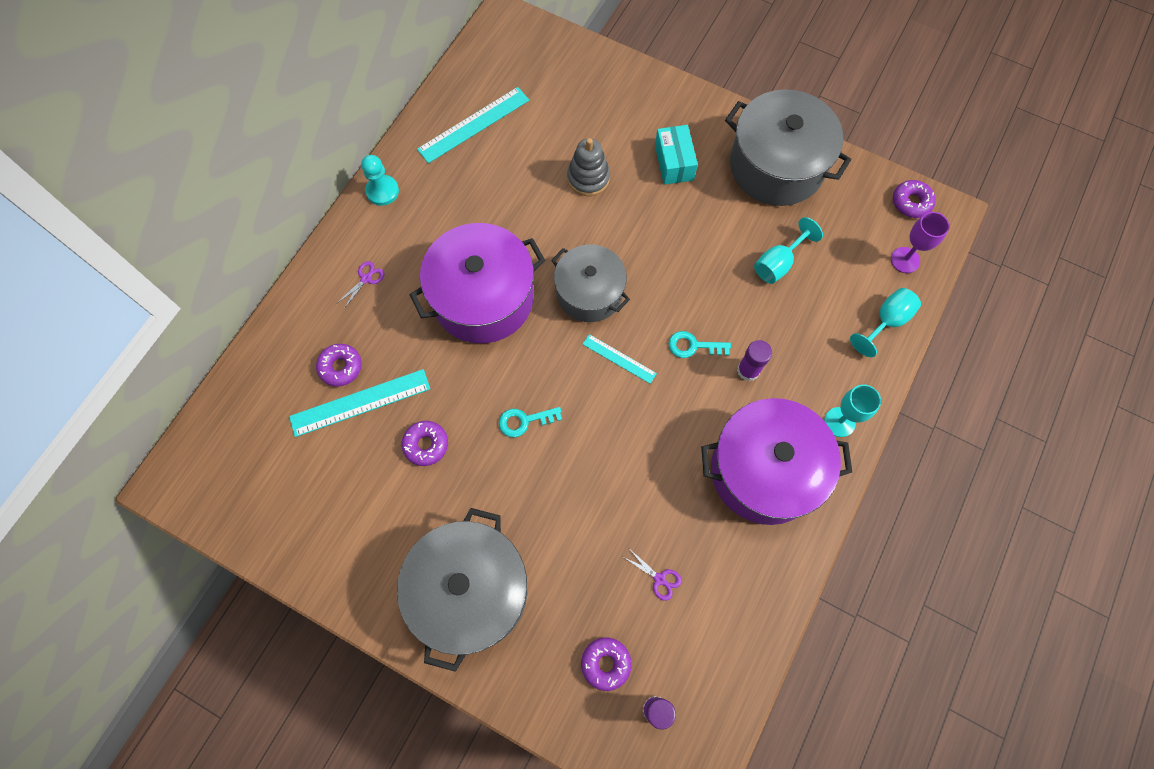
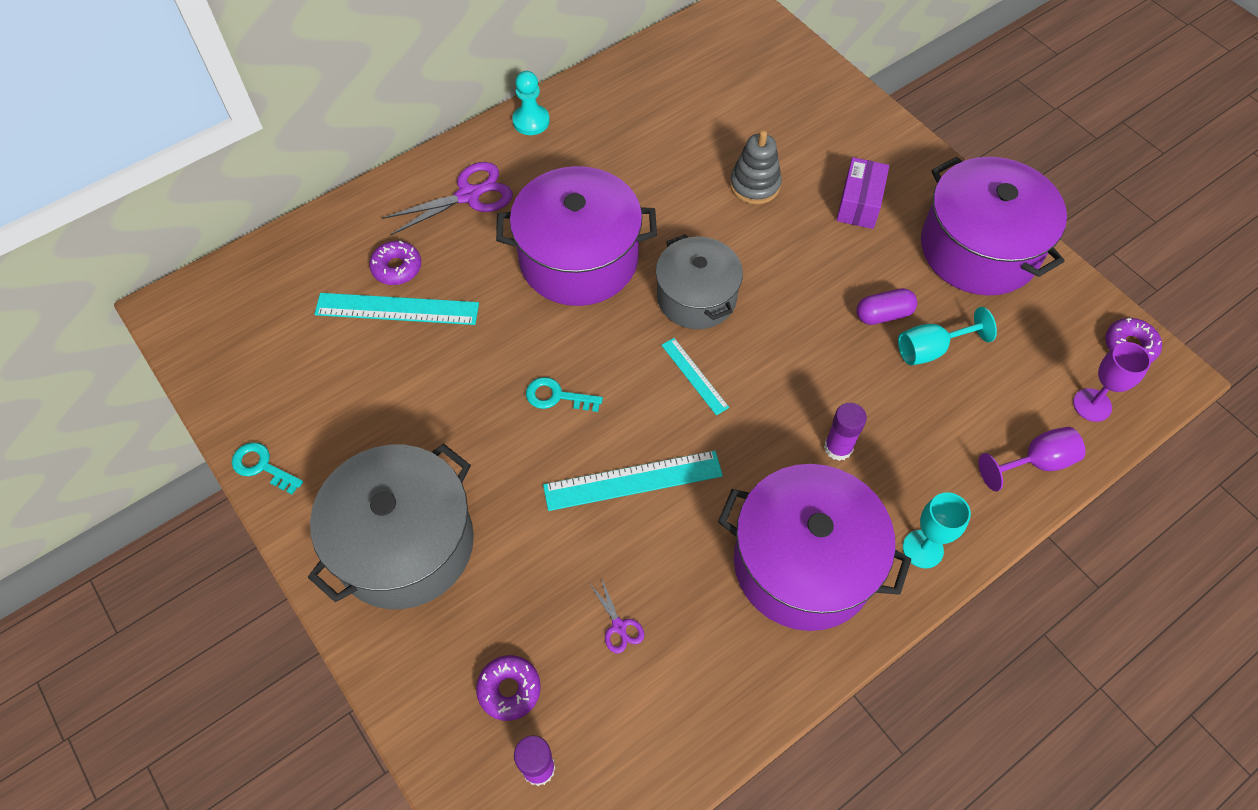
camera: 25 degrees right, 10 degrees down
purple scissors [337,261,384,309] -> purple scissors [382,162,513,235], size x2.04
purple donut [401,421,448,466] -> none
turquoise ruler [417,87,529,163] -> turquoise ruler moved to [543,451,723,511]
turquoise box [655,125,698,185] -> purple box [837,157,889,229]
turquoise key [669,331,731,358] -> turquoise key moved to [232,442,303,495]
grey pot [725,89,851,206] -> purple pot [921,157,1067,295]
turquoise goblet [850,288,921,357] -> purple goblet [978,427,1085,491]
none -> purple capsule [857,288,917,325]

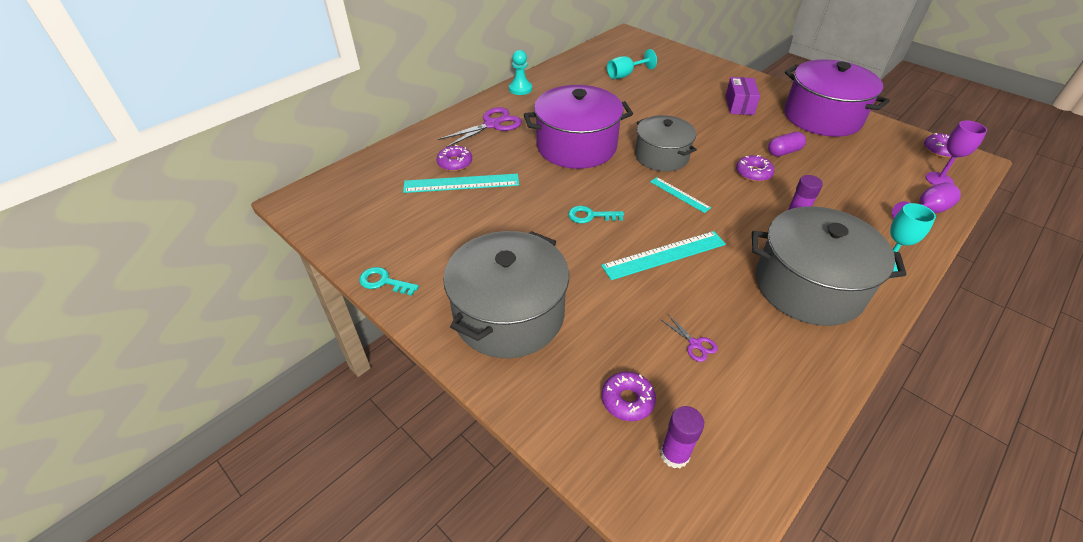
camera: 10 degrees left, 15 degrees down
purple pot [718,464,911,631] -> grey pot [752,206,906,326]
grey stacking toy [730,130,782,204] -> none
turquoise goblet [898,307,997,365] -> turquoise goblet moved to [607,49,657,79]
none -> purple donut [736,155,774,182]

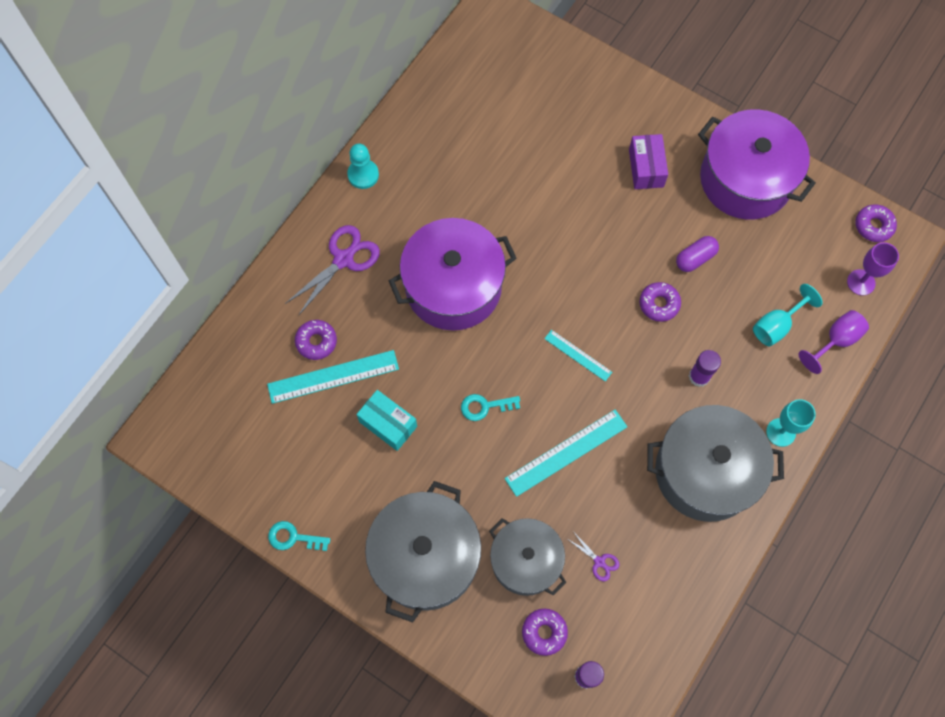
camera: 10 degrees left, 25 degrees up
turquoise goblet [607,49,657,79] -> turquoise goblet moved to [753,284,823,346]
grey pot [635,115,697,172] -> grey pot moved to [489,518,566,596]
none -> turquoise box [356,390,417,451]

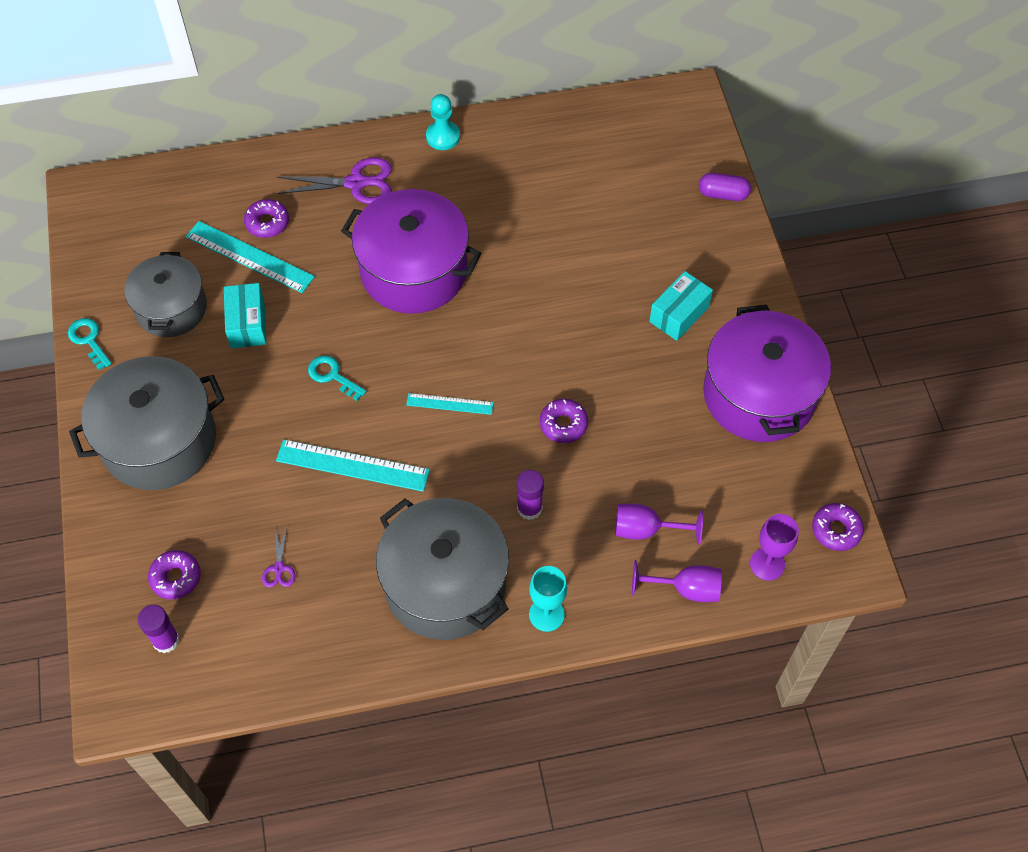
camera: 45 degrees right, 10 degrees down
grey pot [489,518,566,596] -> grey pot moved to [124,252,207,337]
turquoise ruler [544,330,612,381] -> turquoise ruler turned 75 degrees counterclockwise [406,393,494,415]
purple box [629,134,668,189] -> turquoise box [649,271,713,341]
purple capsule [676,236,719,272] -> purple capsule moved to [699,173,751,201]
turquoise goblet [753,284,823,346] -> purple goblet [615,504,703,545]

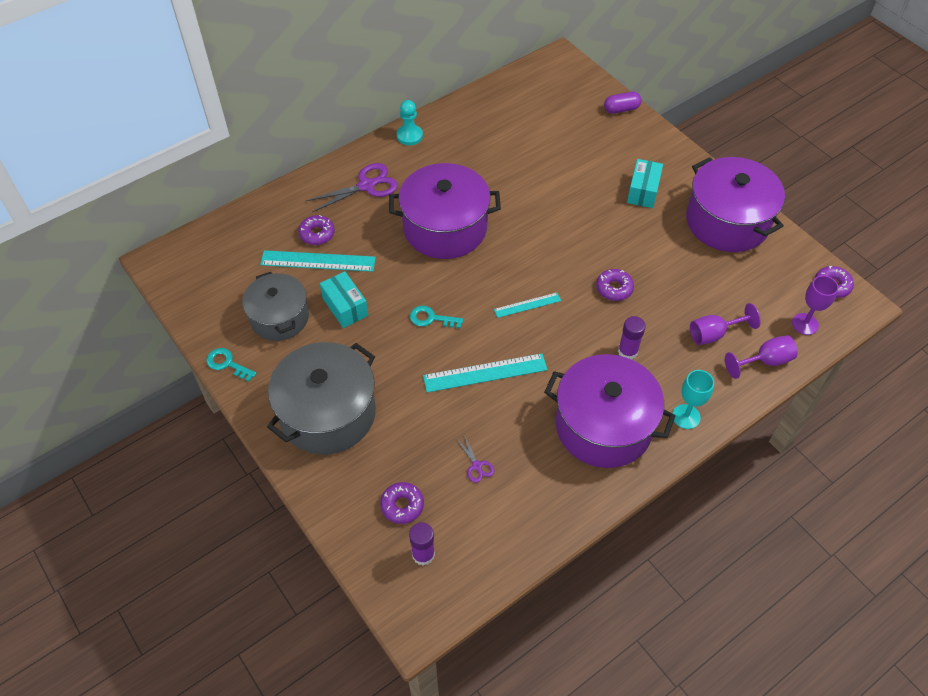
camera: 25 degrees left, 5 degrees down
grey pot [376,498,509,640] -> purple pot [544,354,676,468]

